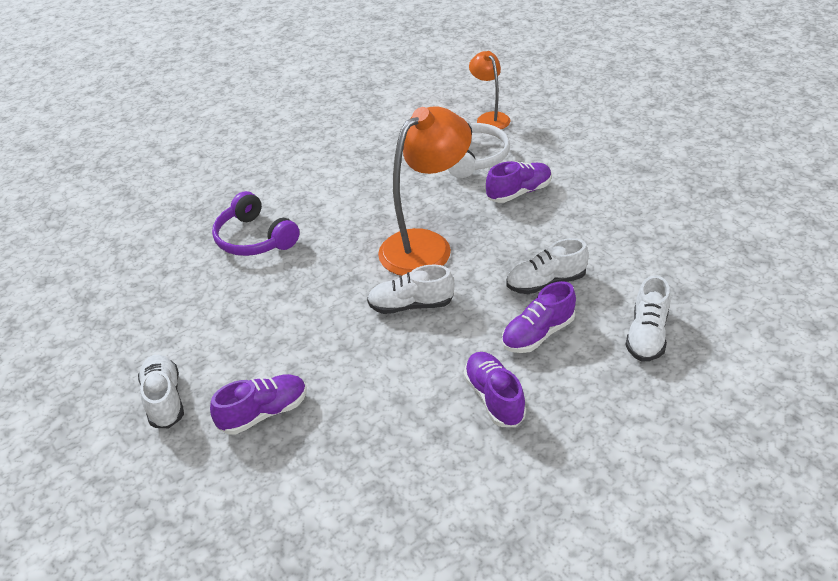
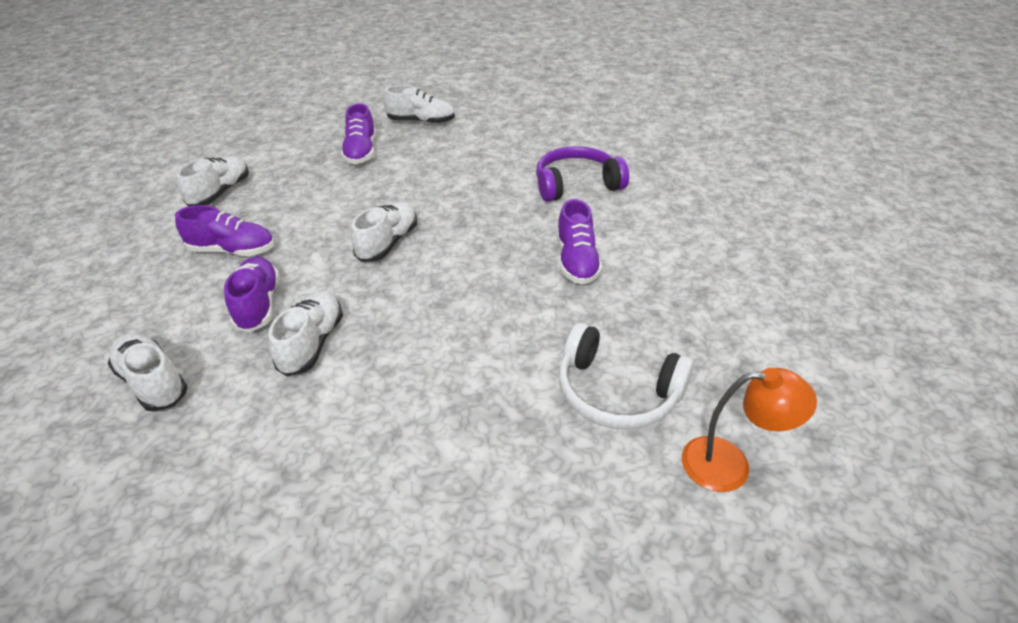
camera: 115 degrees right, 0 degrees up
orange lamp [378,106,472,276] -> none
purple shoe [486,161,552,203] -> purple shoe moved to [557,199,602,284]
none -> white shoe [176,156,249,206]

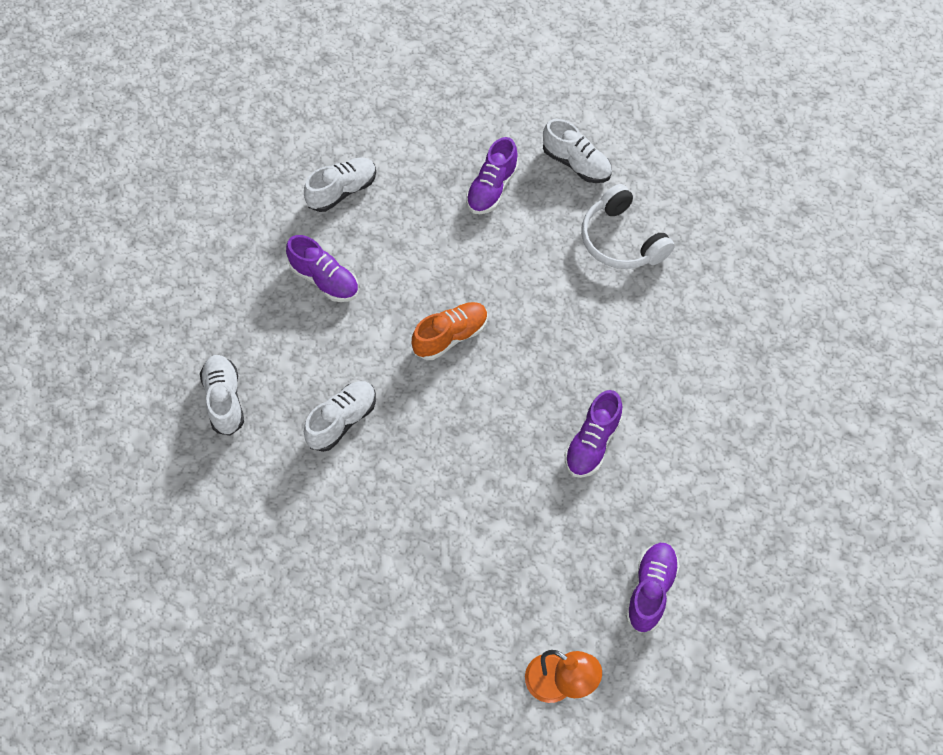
camera: 30 degrees right, 20 degrees up
purple shoe [224,257,279,332] -> purple shoe moved to [626,543,680,633]
white shoe [351,202,417,262] -> orange shoe [412,302,488,360]
purple headphones [536,146,629,202] -> none
white headphones [559,323,693,430] -> white headphones moved to [581,184,675,269]

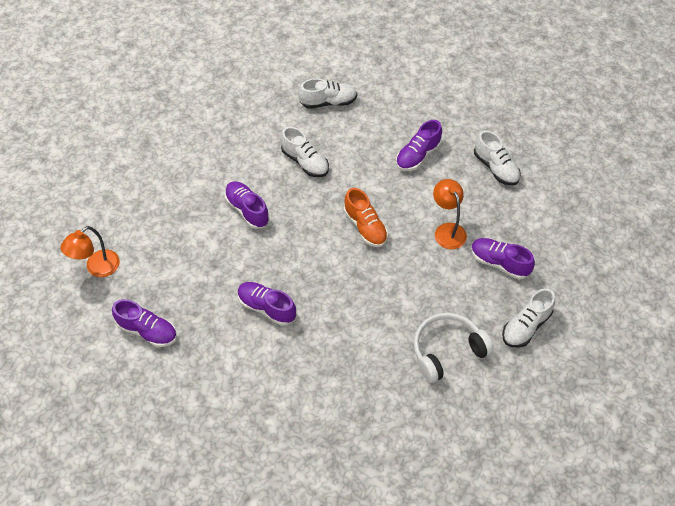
camera: 95 degrees right, 5 degrees down
none -> purple shoe [225,182,270,229]
none -> orange lamp [433,179,467,249]

